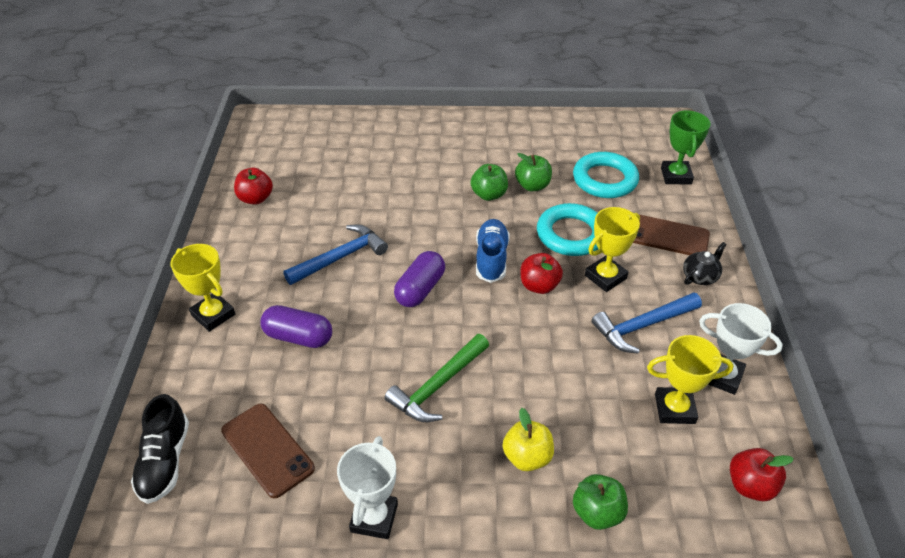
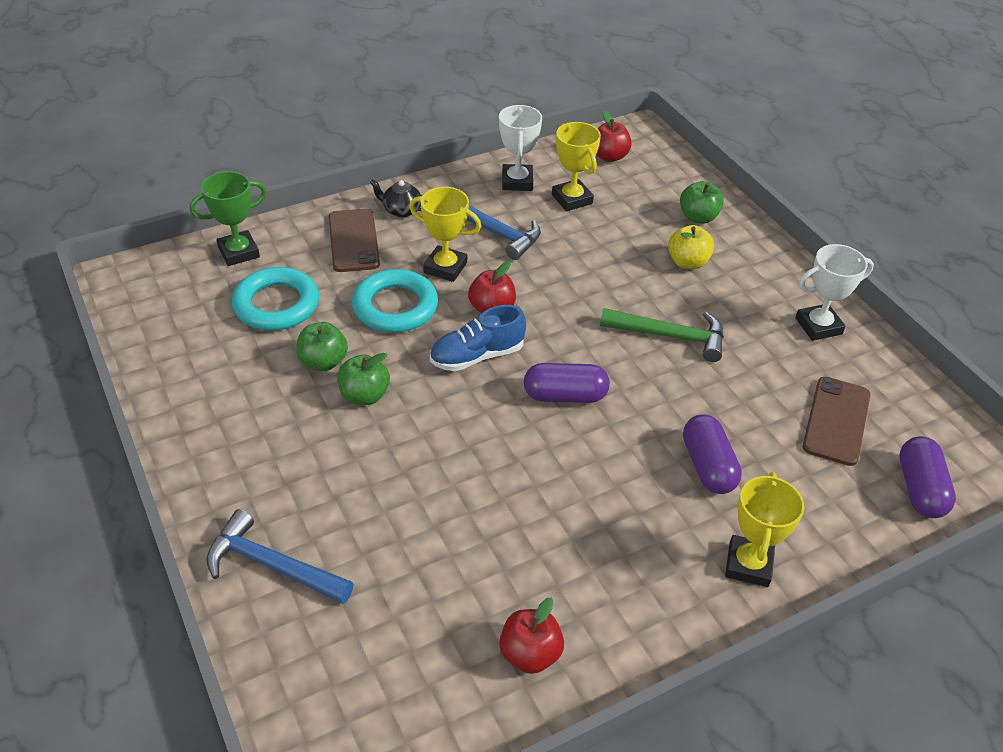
camera: 120 degrees left, 0 degrees up
black shoe [131,394,189,504] -> purple capsule [899,436,956,518]
blue hammer [283,224,388,285] -> blue hammer moved to [206,509,353,604]

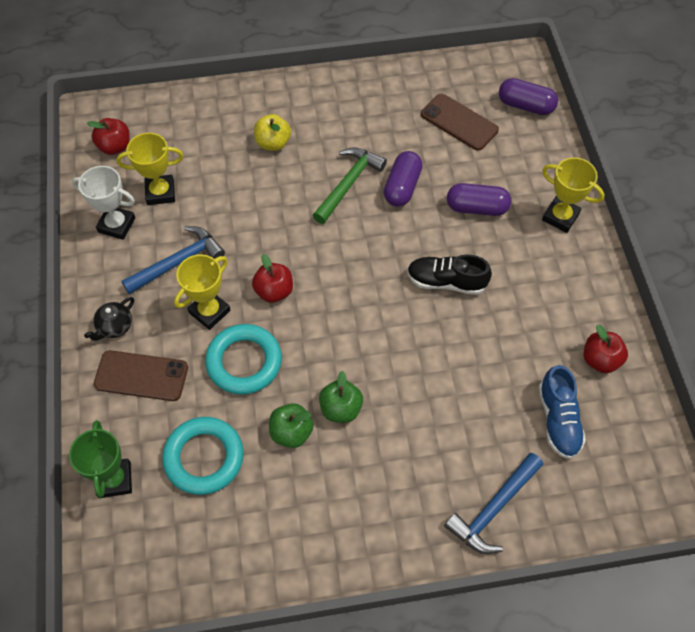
camera: 70 degrees left, 15 degrees up
blue shoe [430,305,526,371] -> blue shoe moved to [538,365,586,459]
purple capsule [524,363,610,403] -> purple capsule moved to [384,151,423,207]
green apple [680,181,724,224] -> none
white trophy [795,244,874,341] -> none
none -> black shoe [407,254,492,295]

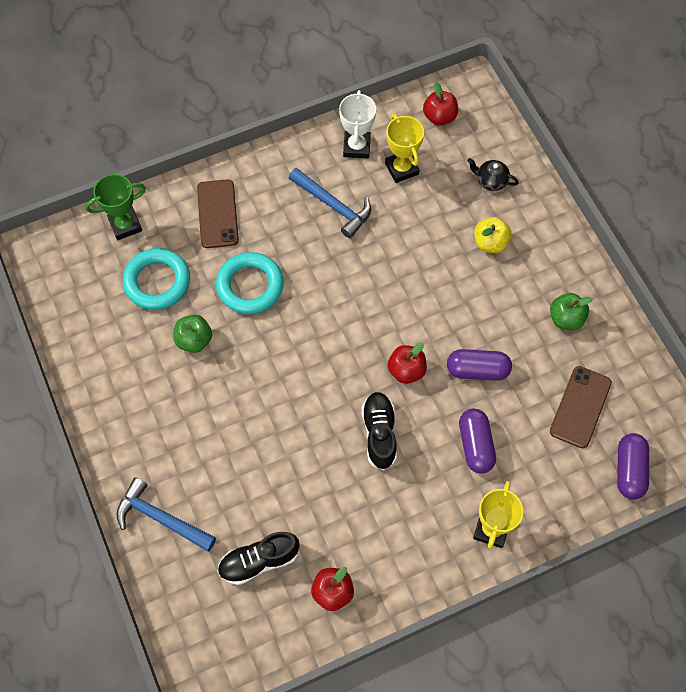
camera: 75 degrees right, 5 degrees up
black teapot [84,297,134,341] -> black teapot moved to [467,158,519,191]
yellow trophy [174,254,230,330] -> none
red apple [252,254,293,303] -> red apple moved to [388,343,427,384]
green hammer [313,147,387,224] -> none
green apple [319,371,363,423] -> green apple moved to [550,293,592,330]
blue shoe [538,365,586,459] -> black shoe [218,532,300,585]

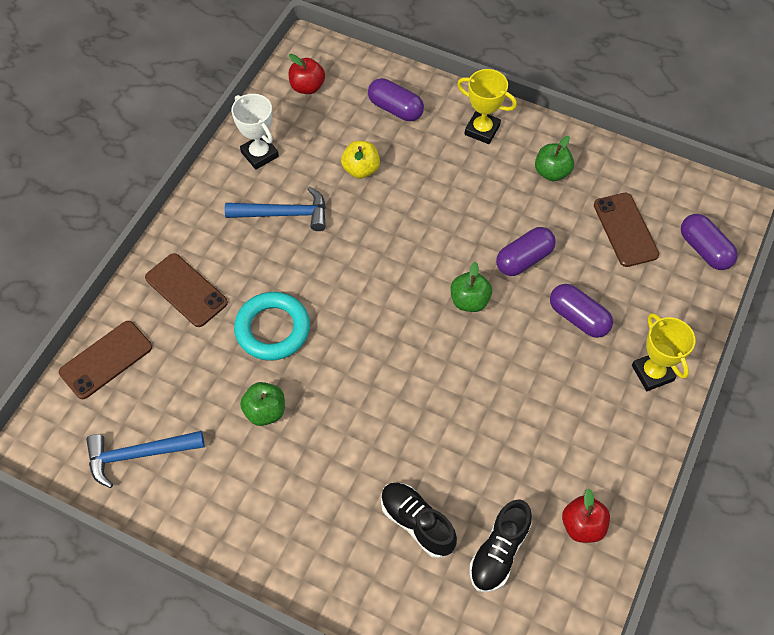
camera: 40 degrees left, 5 degrees down
green trophy [85,174,146,240] -> brown phone [59,321,152,399]
blue hammer [116,477,216,552] -> blue hammer moved to [86,431,204,488]
turquoise ring [123,248,190,310] -> none
black shoe [362,392,397,470] -> black shoe moved to [381,483,457,558]
yellow trophy [385,114,424,183] -> yellow trophy moved to [457,69,517,144]
red apple [388,343,427,384] -> green apple [450,262,492,312]
black teapot [467,158,519,191] -> purple capsule [368,78,424,121]
yellow apple [474,217,512,253] -> yellow apple moved to [341,141,380,179]

